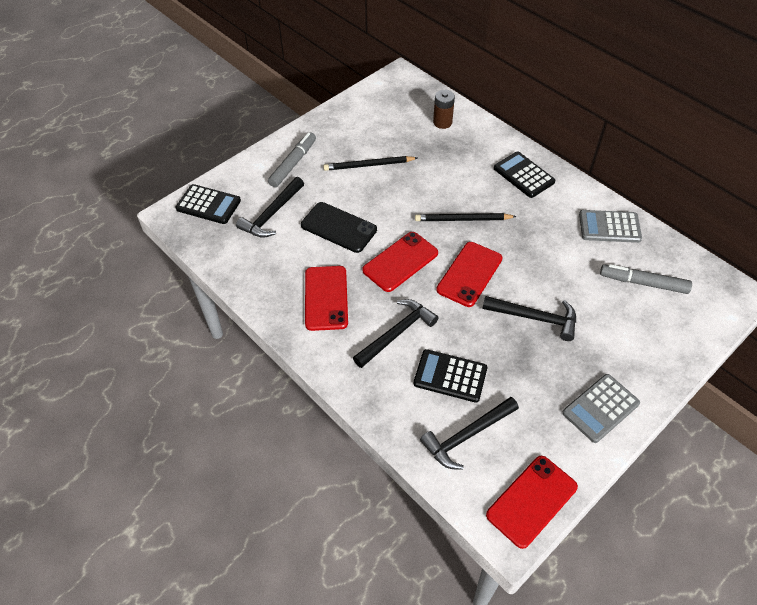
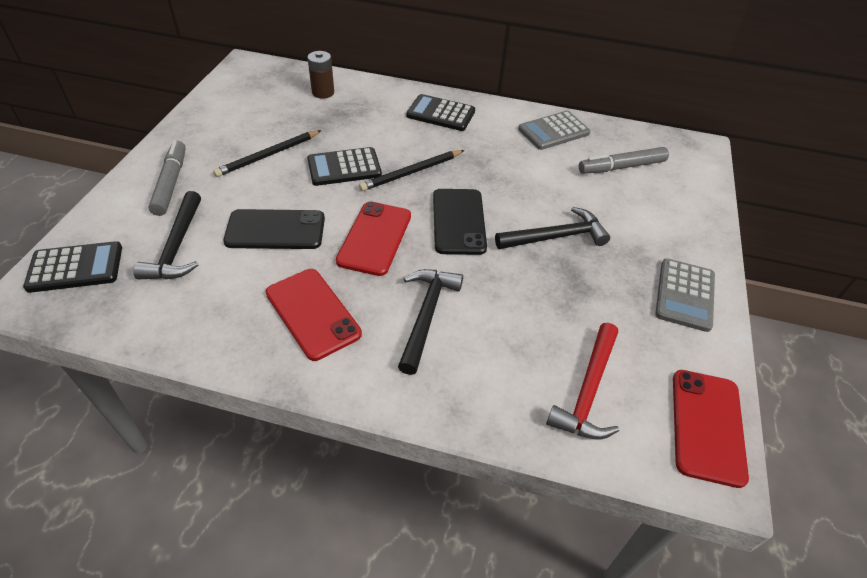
camera: 35 degrees left, 5 degrees down
black calculator [414,349,487,403] -> black calculator moved to [307,147,382,186]
black hammer [420,397,519,470] -> red hammer [546,323,619,440]
red phone [436,242,502,307] -> black phone [433,189,487,255]

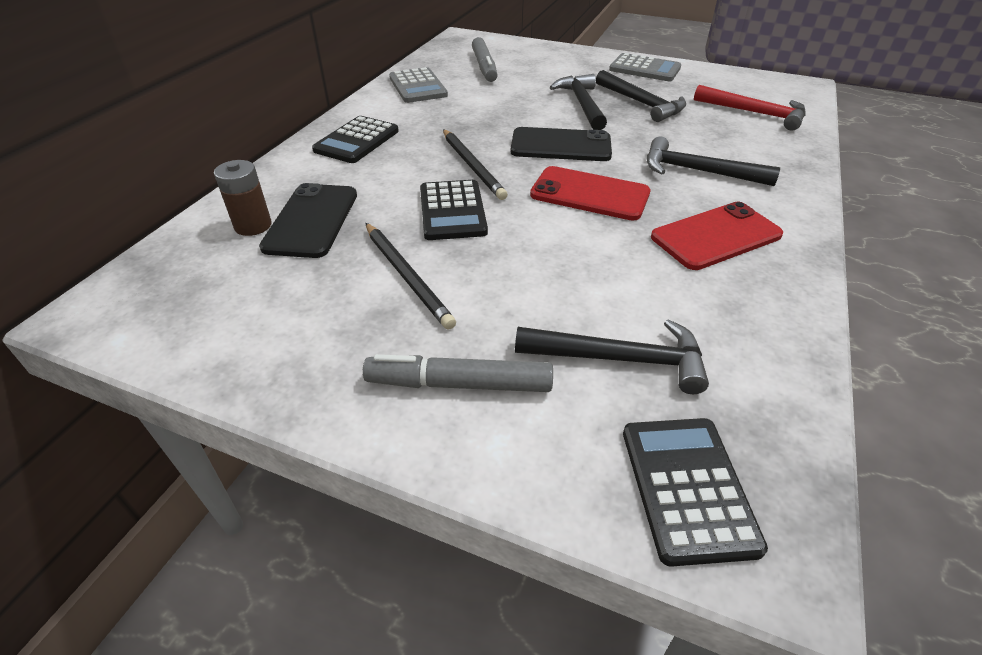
camera: 80 degrees left, 5 degrees down
black phone [223,209,325,249] -> black phone moved to [259,183,357,258]
red phone [673,370,749,488] -> none
none -> black hammer [596,70,686,122]

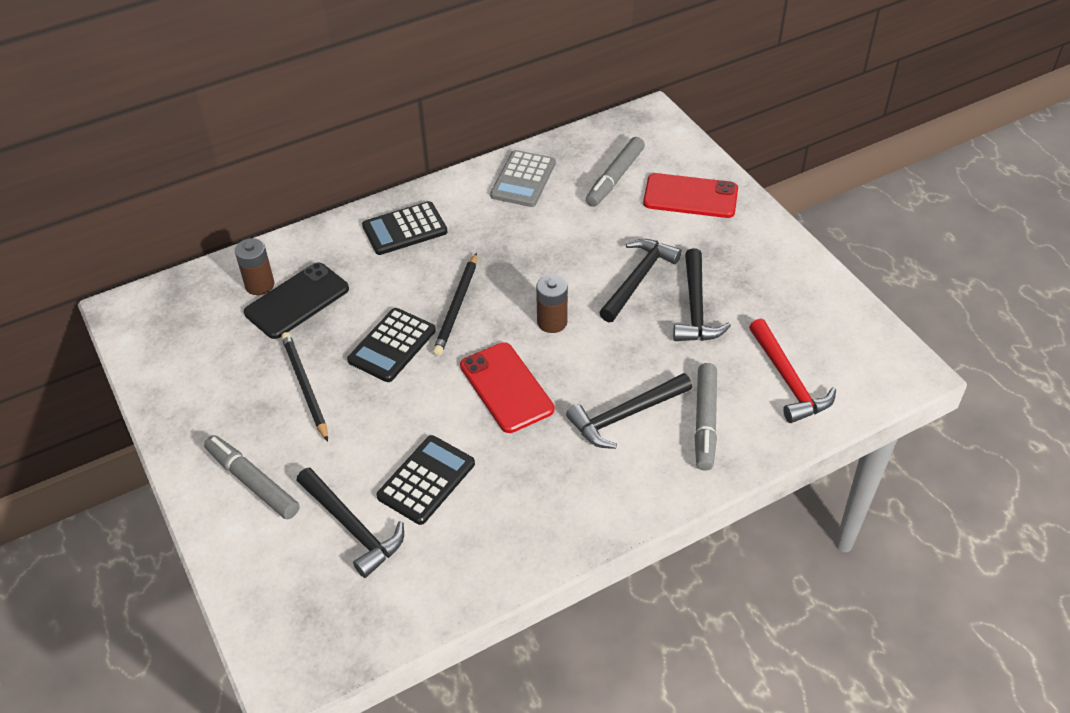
camera: 40 degrees right, 5 degrees up
black pencil [366,223,456,330] -> black pencil turned 150 degrees clockwise [281,332,328,442]
black phone [511,127,612,161] -> brown battery [536,275,568,333]
grey calculator [609,53,681,81] -> none
black calculator [623,418,768,567] -> black calculator moved to [376,435,475,525]
black hammer [647,137,780,186] -> black hammer turned 90 degrees counterclockwise [566,373,692,449]
red phone [651,202,783,270] -> red phone moved to [643,173,738,218]
none -> grey marker [695,363,717,471]

